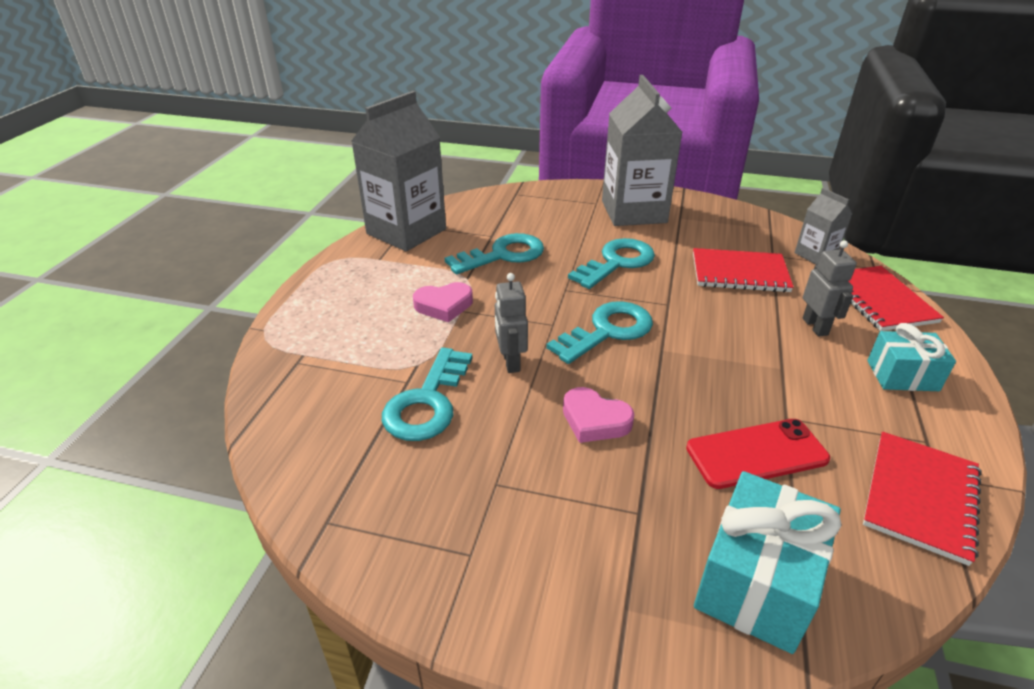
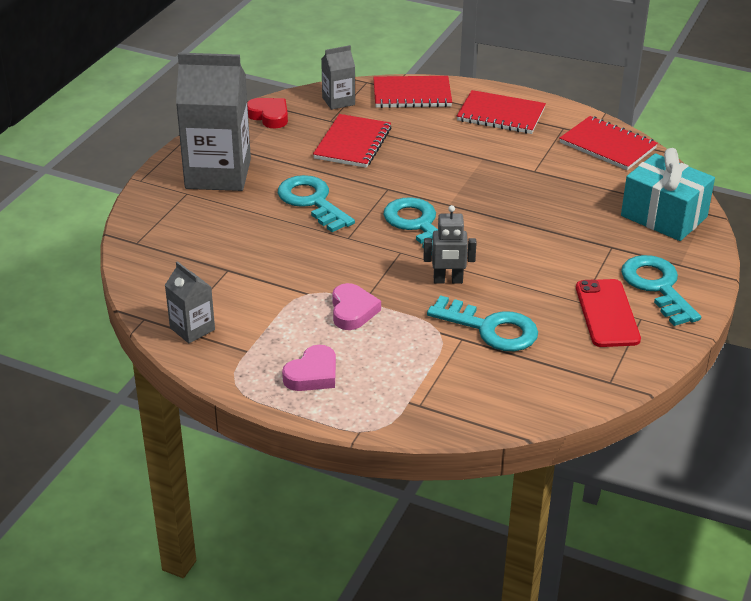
camera: 80 degrees left, 0 degrees up
grey carton [351,91,446,251] -> grey carton [165,261,215,343], size x0.48
turquoise key [445,233,544,274] -> turquoise key moved to [621,255,701,326]
pink heart [563,387,634,443] -> pink heart moved to [282,345,336,391]
red phone [686,419,830,489] -> red phone moved to [576,279,641,347]
grey robot [803,240,857,336] -> none
turquoise gift [867,323,956,391] -> red notebook [457,90,546,134]
none -> red heart [247,98,288,128]

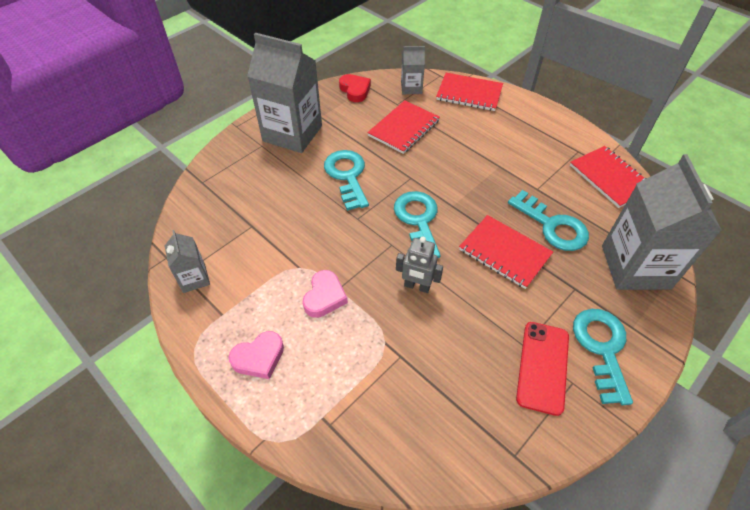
camera: 20 degrees right, 15 degrees up
turquoise key [427,295,538,351] -> turquoise key moved to [508,190,589,251]
red notebook [457,90,546,134] -> red notebook moved to [459,215,553,289]
turquoise gift [621,148,715,241] -> grey carton [602,154,722,290]

